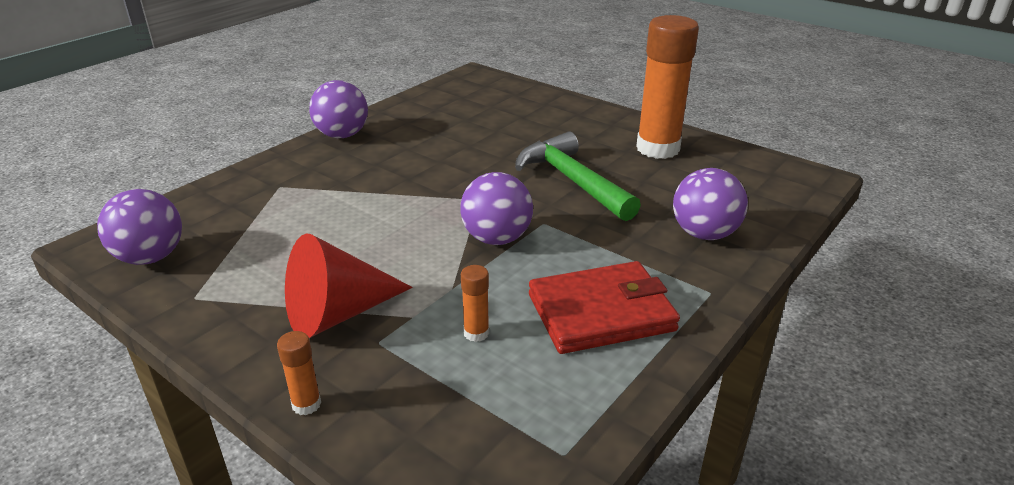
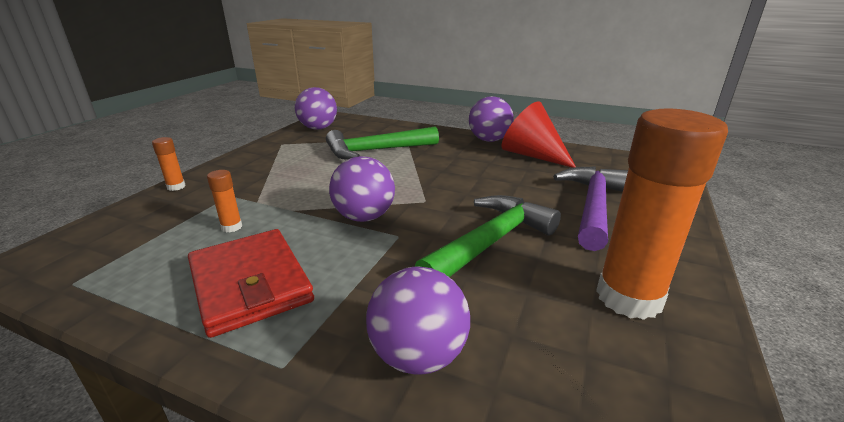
camera: 75 degrees right, 5 degrees down
red cone [285,233,412,338] -> red cone moved to [501,101,576,168]
none -> green hammer [326,127,439,160]
none -> purple hammer [553,166,628,251]

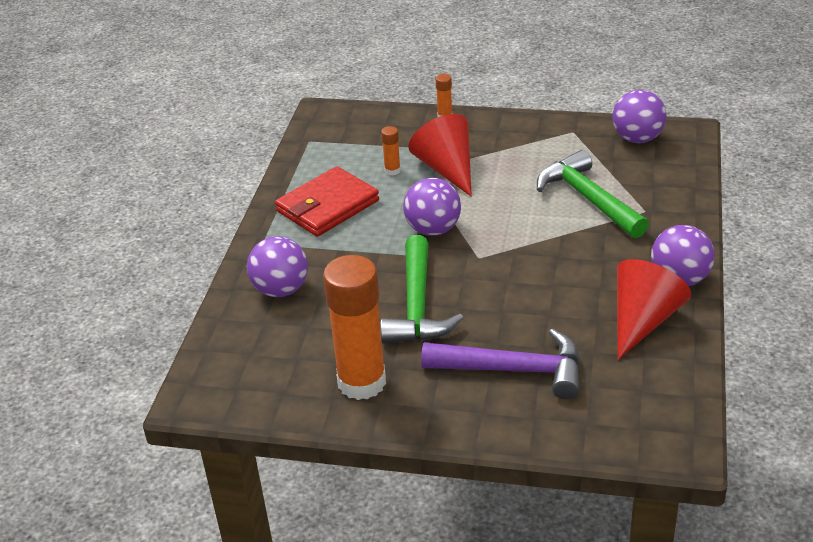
camera: 80 degrees right, 10 degrees up
green hammer [415,195,561,277] -> green hammer turned 60 degrees clockwise [380,235,463,344]
none -> red cone [408,114,472,197]

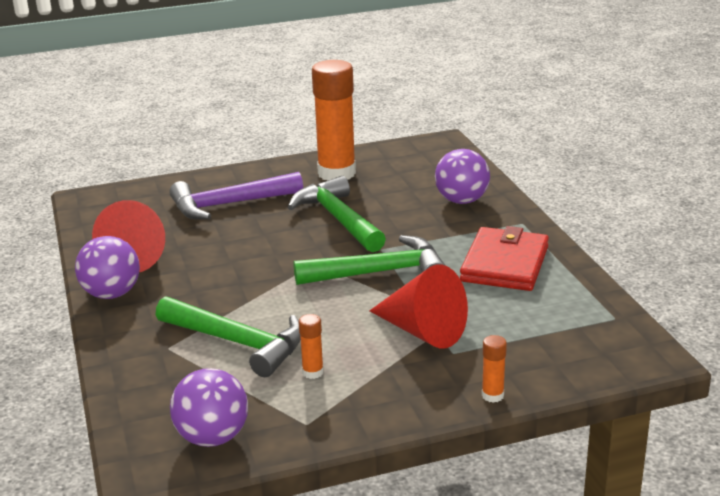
camera: 150 degrees right, 10 degrees down
orange glue stick [381,126,401,175] -> orange glue stick moved to [299,314,324,379]
purple ball [403,178,461,236] -> green hammer [294,235,446,285]

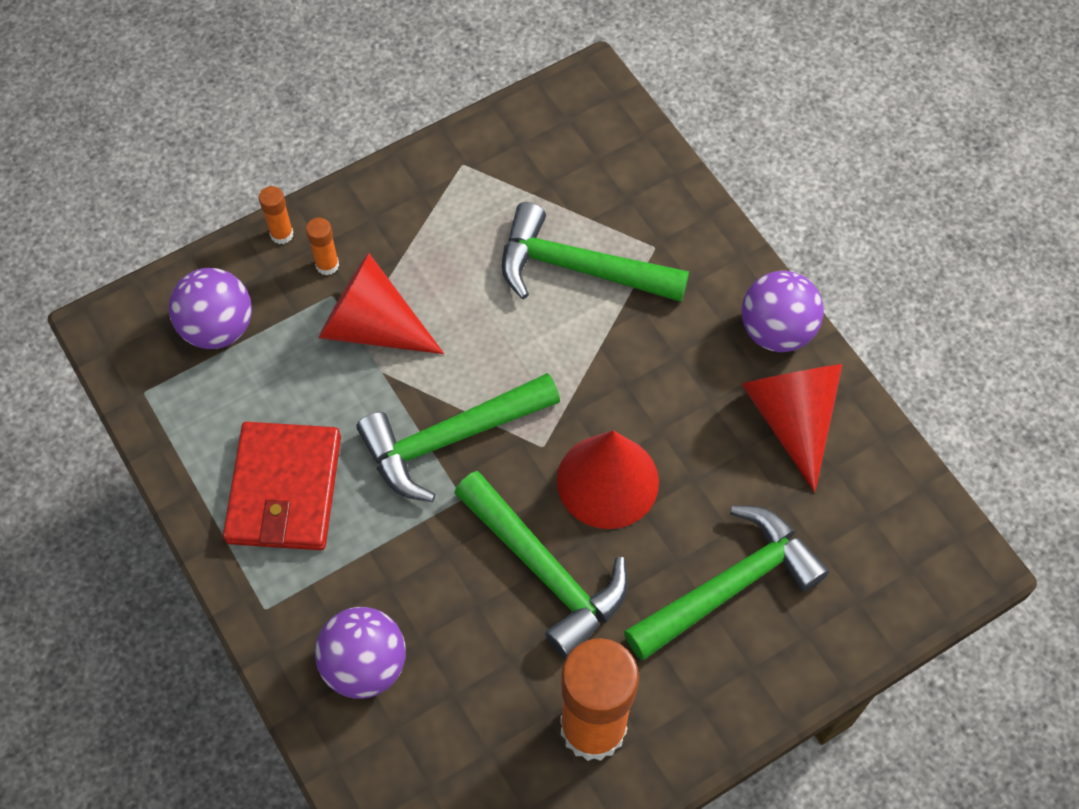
camera: 165 degrees right, 35 degrees up
purple hammer [169,172,303,220] -> green hammer [624,506,829,660]
purple ball [170,368,248,447] -> purple ball moved to [169,268,252,349]
orange glue stick [299,314,324,379] -> orange glue stick moved to [306,218,339,275]
none -> red cone [557,430,659,529]

